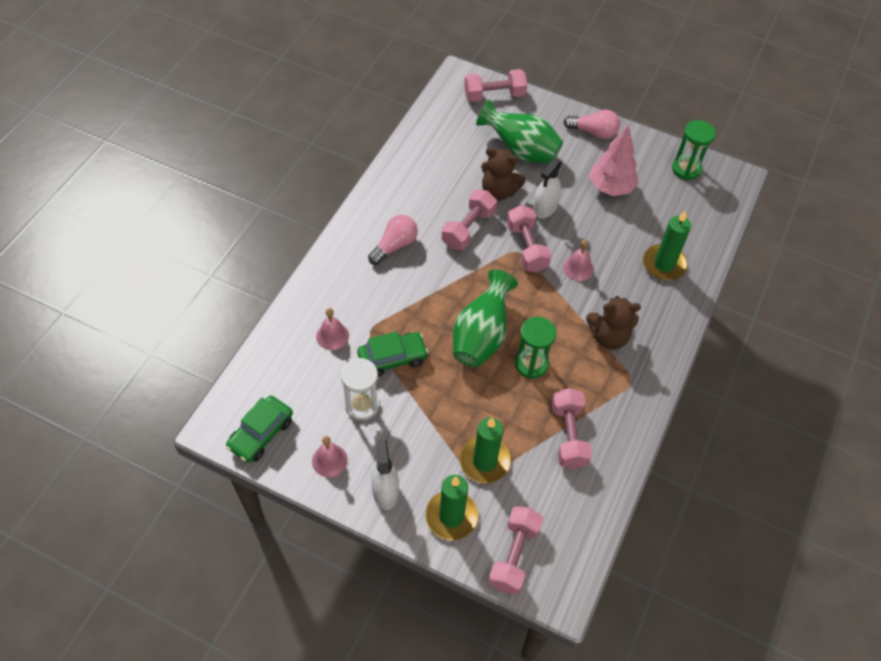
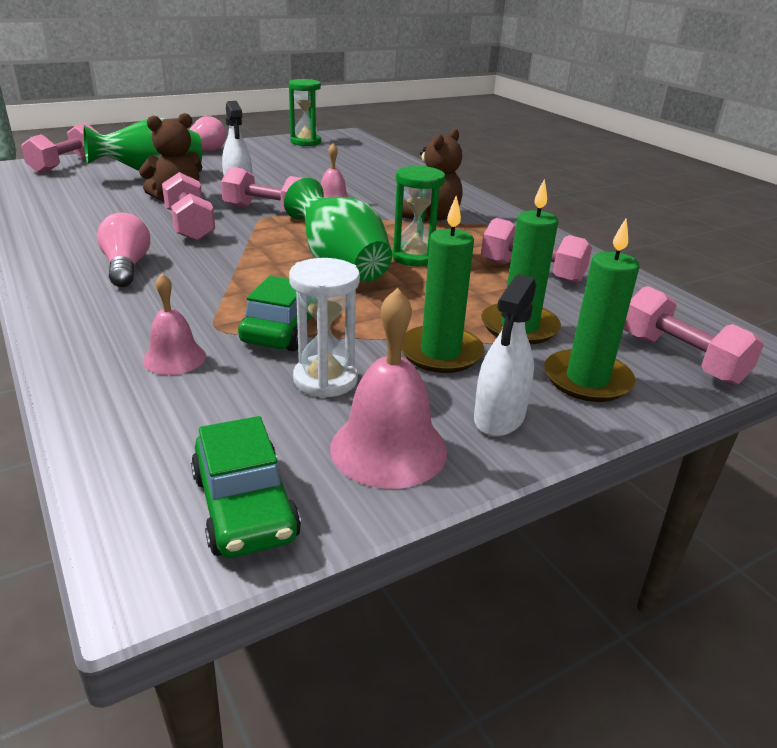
camera: 55 degrees left, 25 degrees down
pink bell [312,436,348,477] -> pink bell [330,288,447,489], size x1.62
white spray bottle [371,439,399,510] -> white spray bottle turned 90 degrees counterclockwise [474,274,536,436]
pink tree [589,125,639,196] -> none
green candle [643,210,691,280] -> green candle moved to [401,196,484,373]

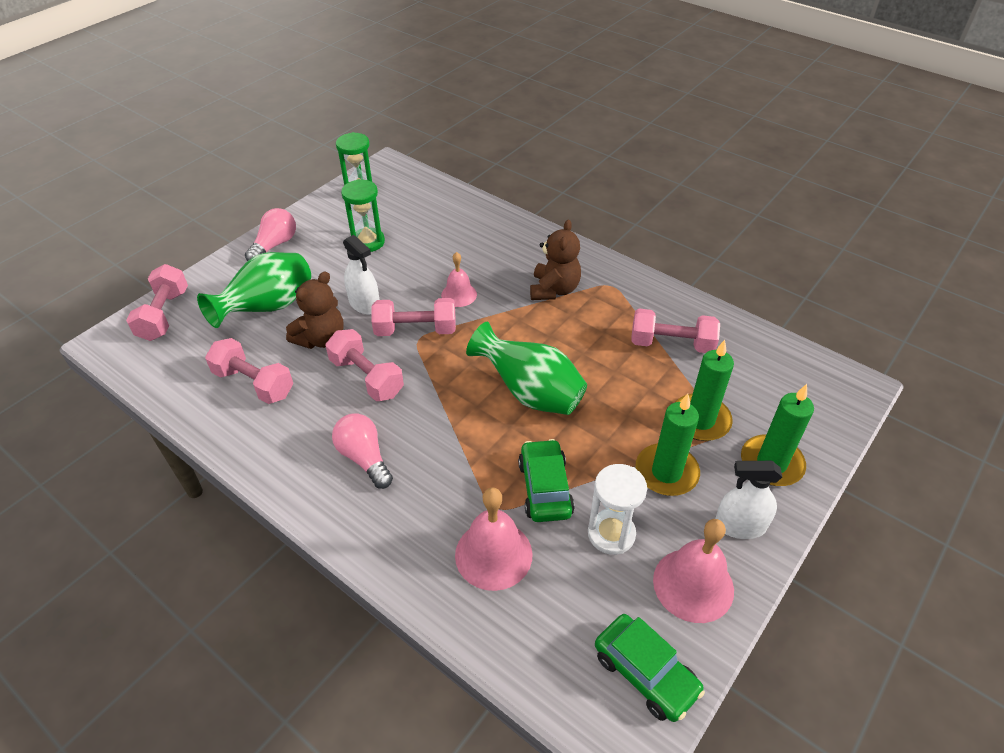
camera: 20 degrees left, 15 degrees up
pink bell [142,274,206,375] -> pink bell [455,487,533,591], size x1.62
green hourglass [392,166,445,266] -> green hourglass moved to [341,179,385,252]
white spray bottle [474,274,536,436] -> white spray bottle turned 90 degrees clockwise [715,461,782,539]
pink dumbbell [623,286,764,385] -> pink dumbbell moved to [205,338,293,404]

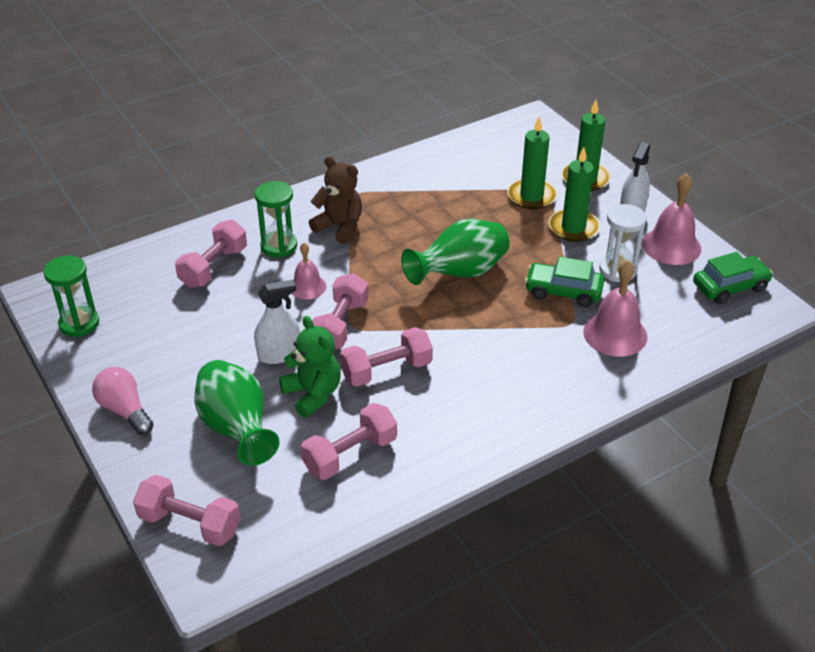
camera: 70 degrees left, 5 degrees down
brown teddy bear [286,271,344,349] -> green teddy bear [279,316,341,418]
pink light bulb [332,413,393,489] -> none
green hourglass [341,179,385,252] -> green hourglass moved to [255,181,297,258]
pink dumbbell [631,309,720,353] -> pink dumbbell moved to [175,220,247,288]

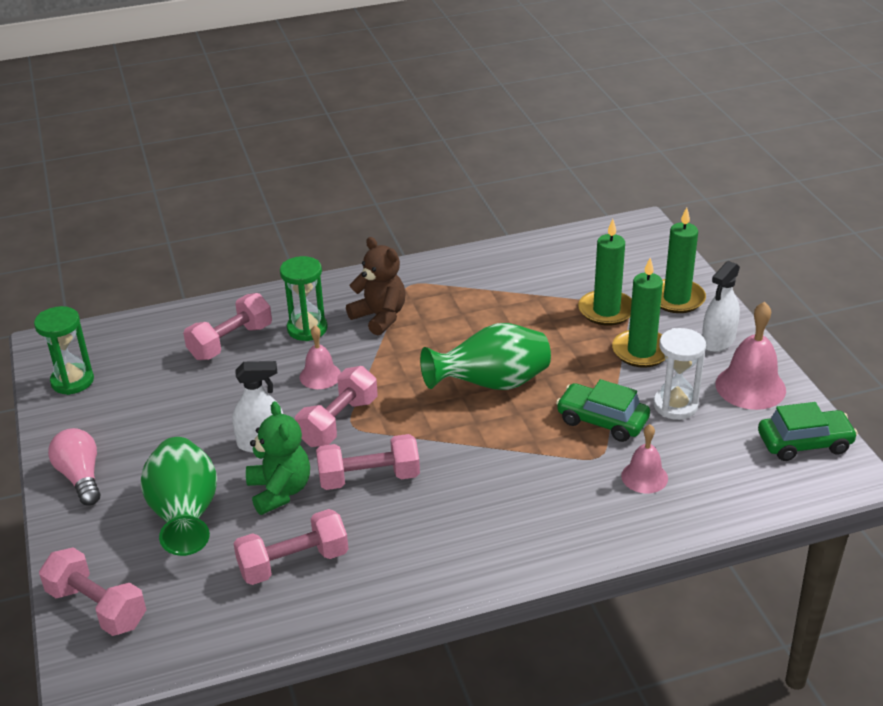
camera: 15 degrees right, 5 degrees down
pink bell [583,260,647,357] -> pink bell [621,424,668,493], size x0.62

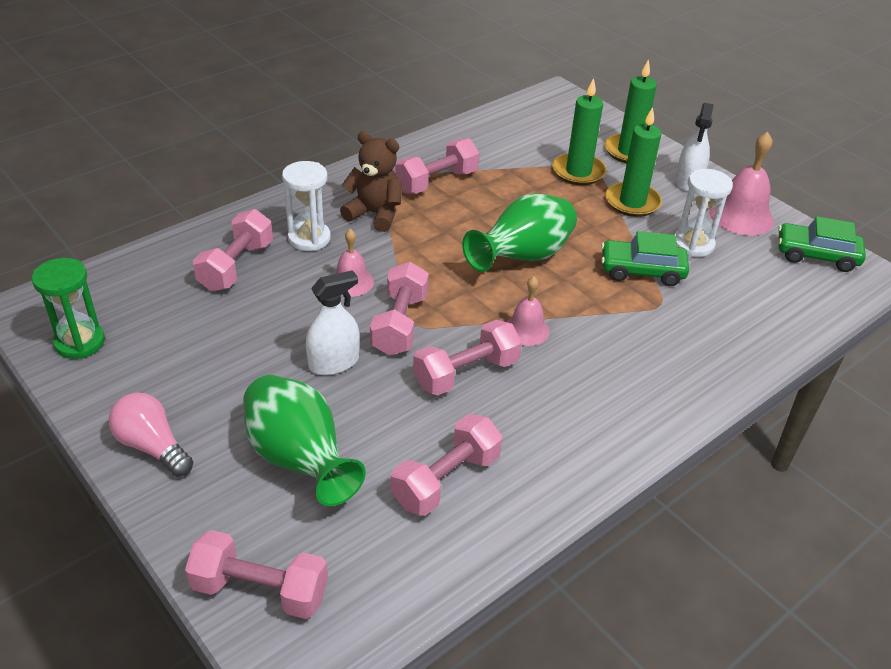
camera: 25 degrees left, 5 degrees up
green teddy bear [246,401,310,515] -> none
green hourglass [280,256,328,341] -> white hourglass [282,161,331,251]
pink bell [621,424,668,493] -> pink bell moved to [507,276,549,346]
green car [758,402,858,461] -> green car turned 135 degrees counterclockwise [778,216,866,272]
none -> pink dumbbell [395,138,479,194]

